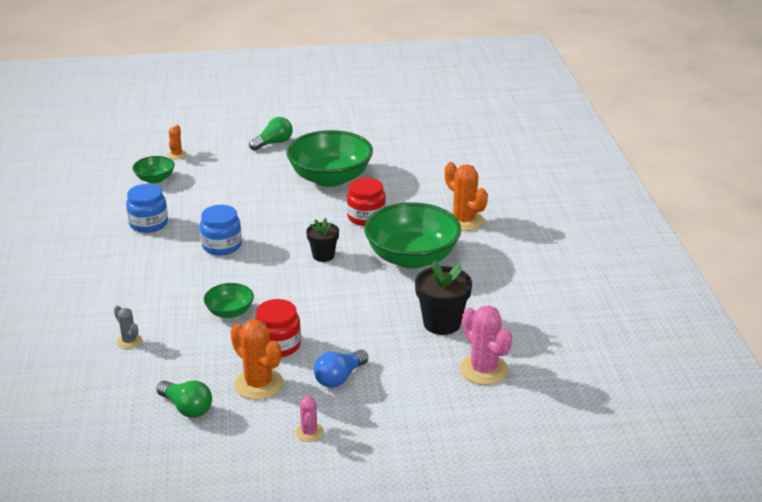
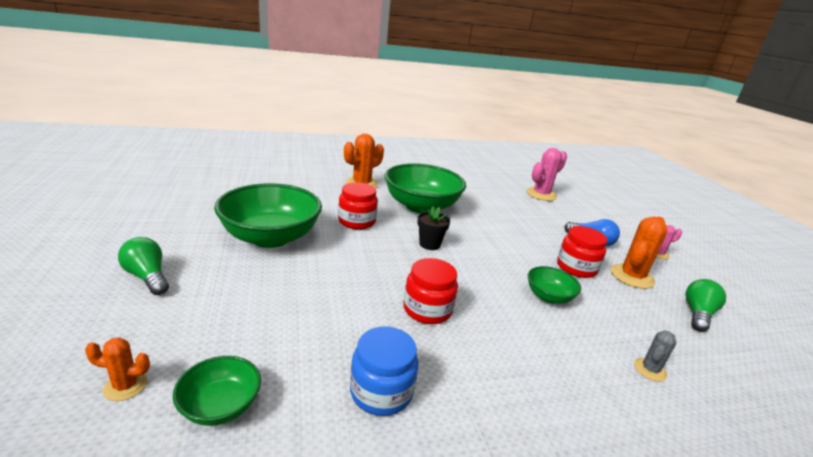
camera: 100 degrees left, 5 degrees down
blue jar [200,205,242,255] -> red jar [404,258,458,324]
black flower pot [415,260,472,335] -> none

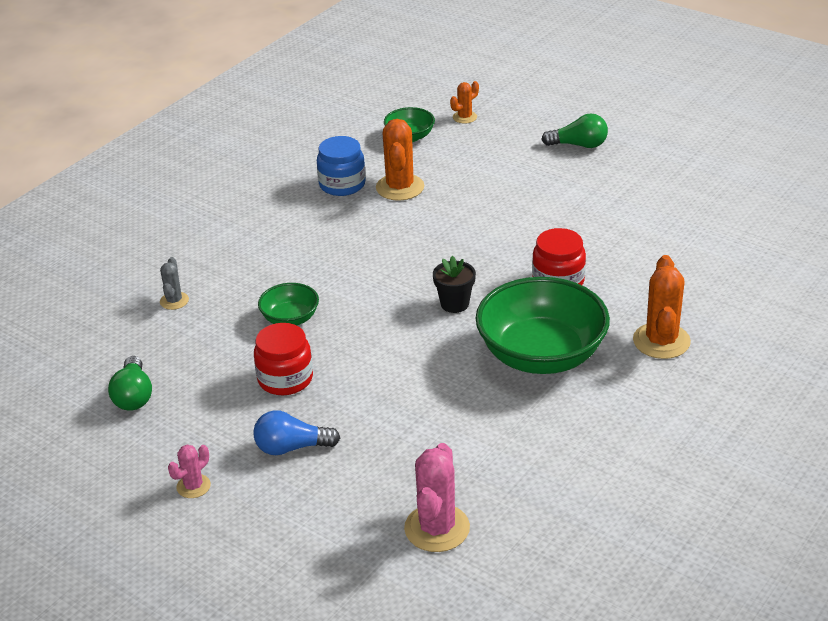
camera: 145 degrees right, 10 degrees up
green bowl [214,183,322,248] -> none
red jar [404,258,458,324] -> none
orange cactus [611,217,668,289] -> orange cactus moved to [376,119,424,201]

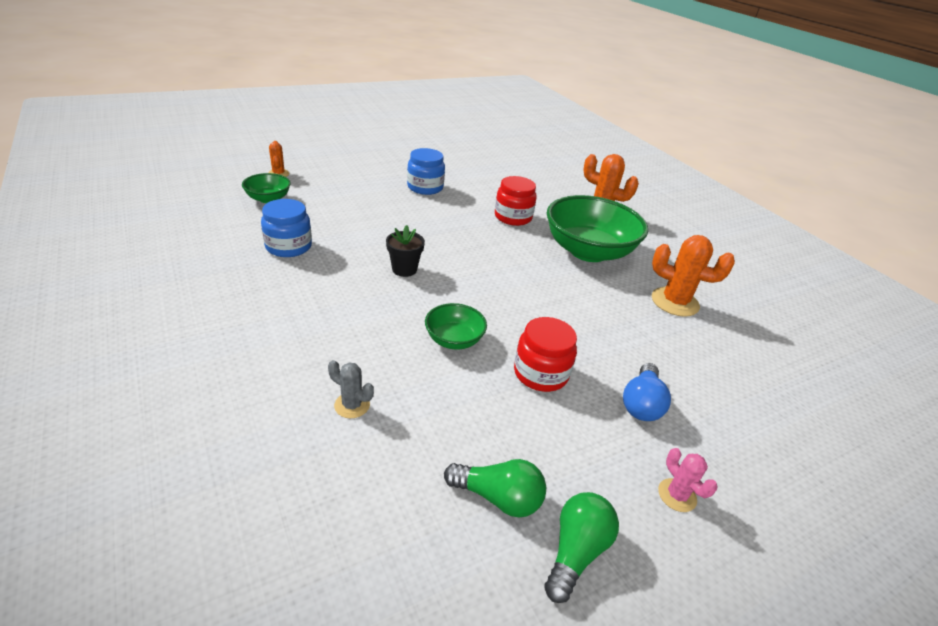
camera: 70 degrees left, 0 degrees up
orange cactus [376,119,424,201] -> orange cactus moved to [652,235,735,317]
pink cactus [404,443,470,552] -> none
black flower pot [433,255,476,313] -> black flower pot moved to [386,225,425,277]
green light bulb [541,113,608,148] -> green light bulb moved to [544,492,619,603]
none -> blue jar [407,148,445,195]

